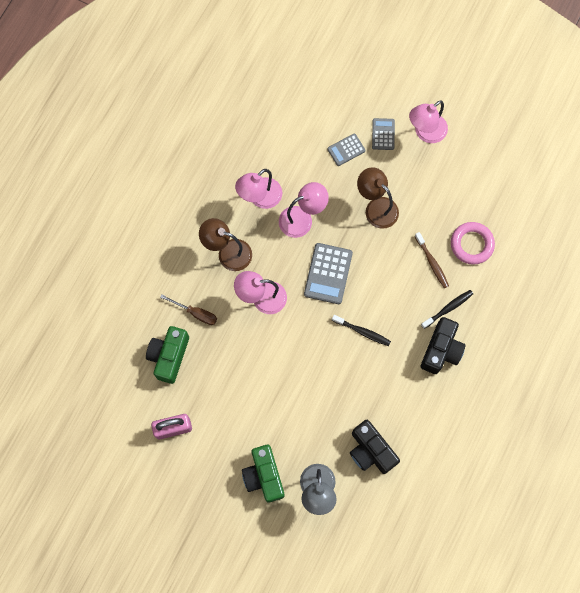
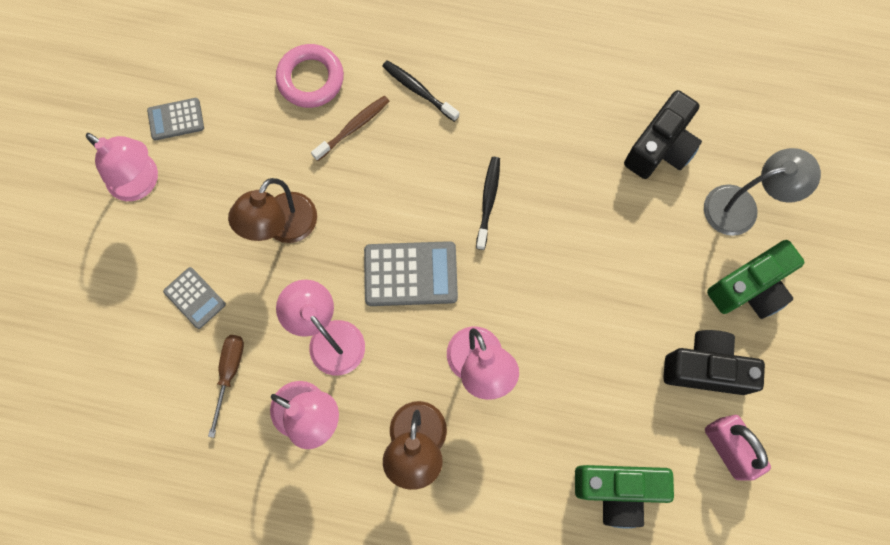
camera: 105 degrees left, 0 degrees up
brown screwdriver [160,294,217,325] -> brown screwdriver moved to [208,335,244,438]
grey calculator [372,118,395,150] -> grey calculator moved to [147,98,204,141]
black camera [421,317,466,374] -> black camera moved to [663,330,765,395]

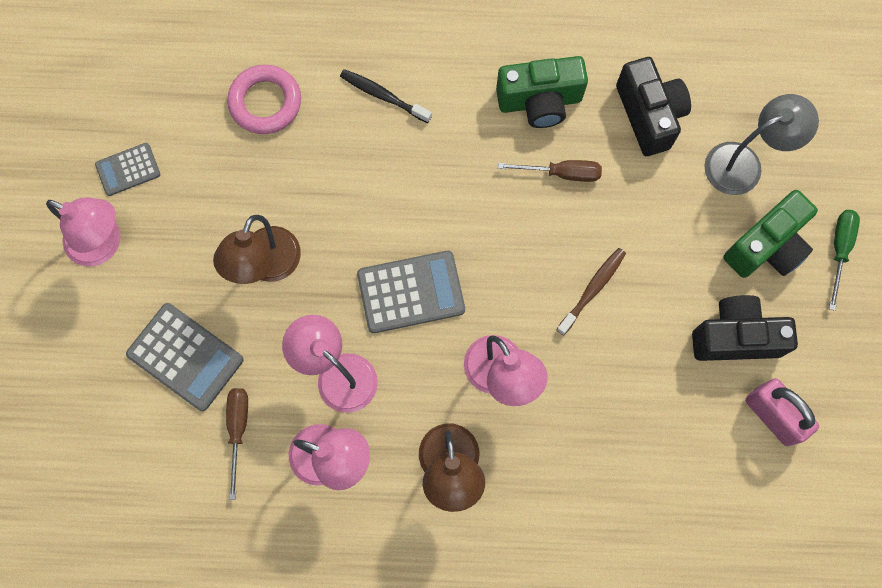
camera: 10 degrees left, 0 degrees up
grey calculator [163,267,226,329] -> grey calculator [126,303,244,411], size x1.69
brown toothbrush [311,96,390,161] -> brown toothbrush moved to [556,248,626,335]
black toothbrush [476,157,500,250] -> none
green camera [575,465,674,528] -> green camera moved to [496,56,588,128]
black camera [624,90,702,179] -> black camera turned 45 degrees counterclockwise [616,57,691,156]
none -> brown screwdriver [498,160,602,182]
none -> green screwdriver [829,210,860,311]

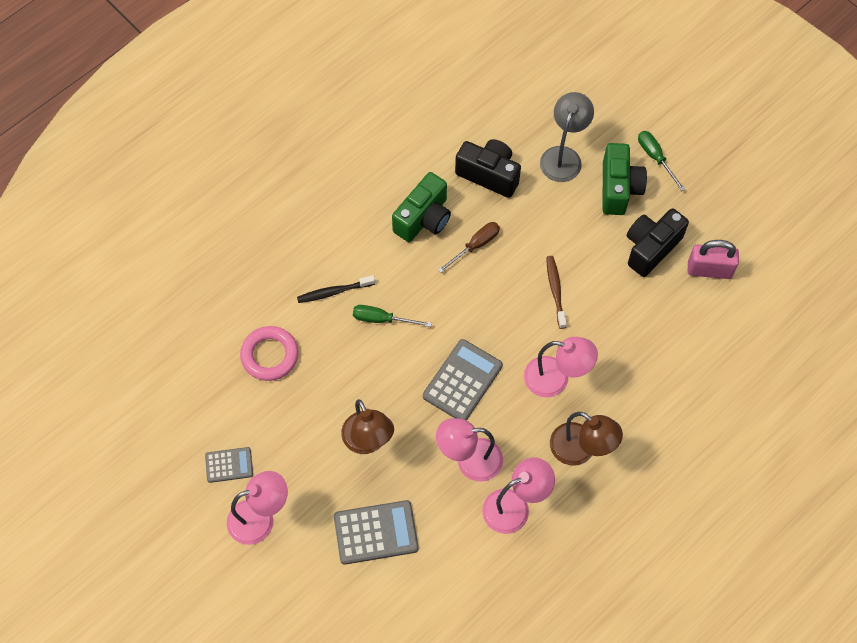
camera: 45 degrees left, 10 degrees down
grey calculator [95,143,160,196] -> grey calculator turned 120 degrees counterclockwise [205,447,253,483]
brown screwdriver [226,388,248,500] -> none
none -> green screwdriver [353,305,432,327]

